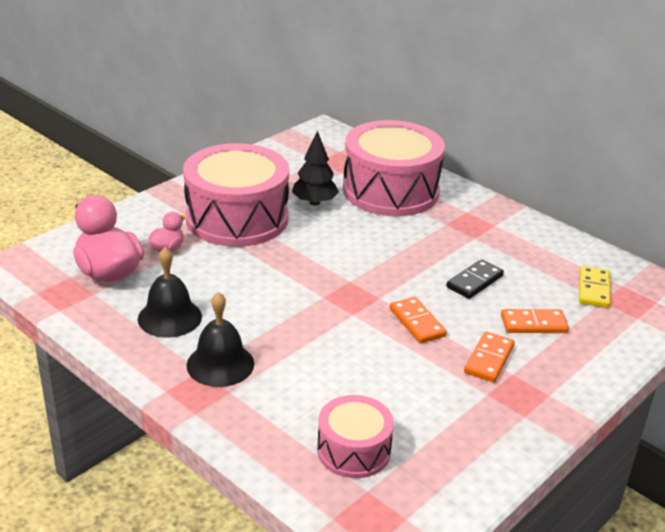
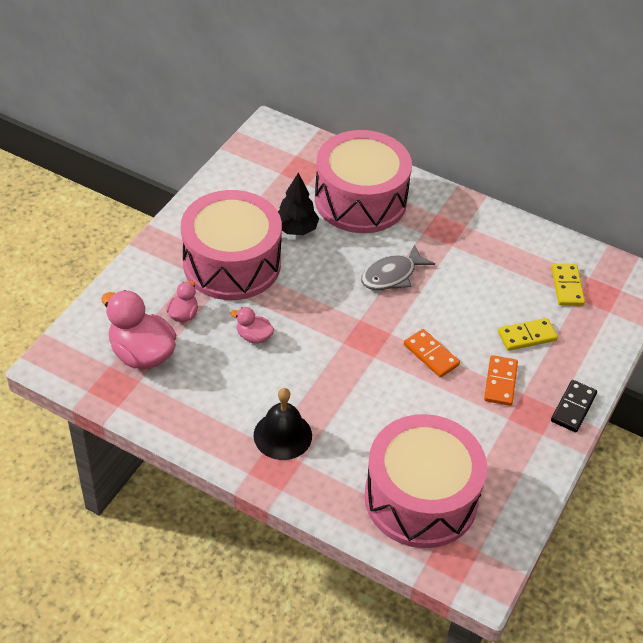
camera: 15 degrees left, 15 degrees up
black bell [138,247,202,338] -> none
pink drum [317,395,394,478] -> pink drum [364,414,487,548], size x1.89
black domino [446,259,504,299] -> black domino moved to [551,380,597,432]
orange domino [501,309,569,333] -> yellow domino [498,318,558,351]
none -> pink duck [231,307,274,344]
none -> grey fish [361,244,435,290]

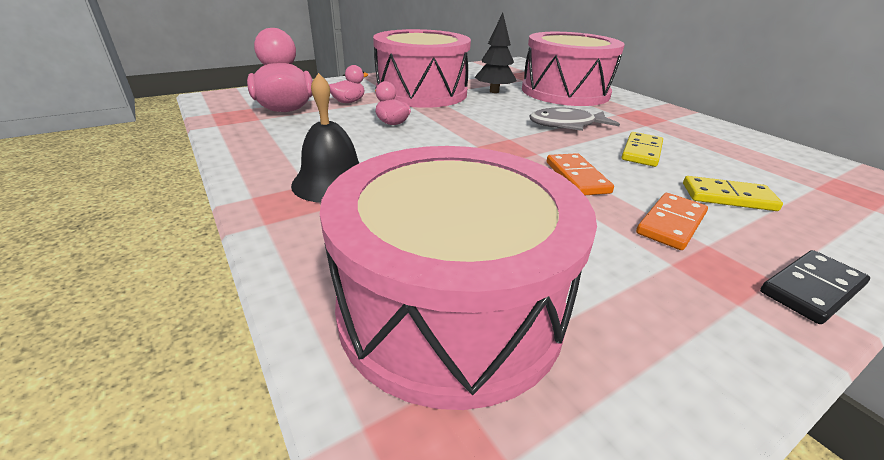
camera: 30 degrees right, 15 degrees down
yellow domino [551,264,585,306] -> yellow domino moved to [621,132,663,167]

